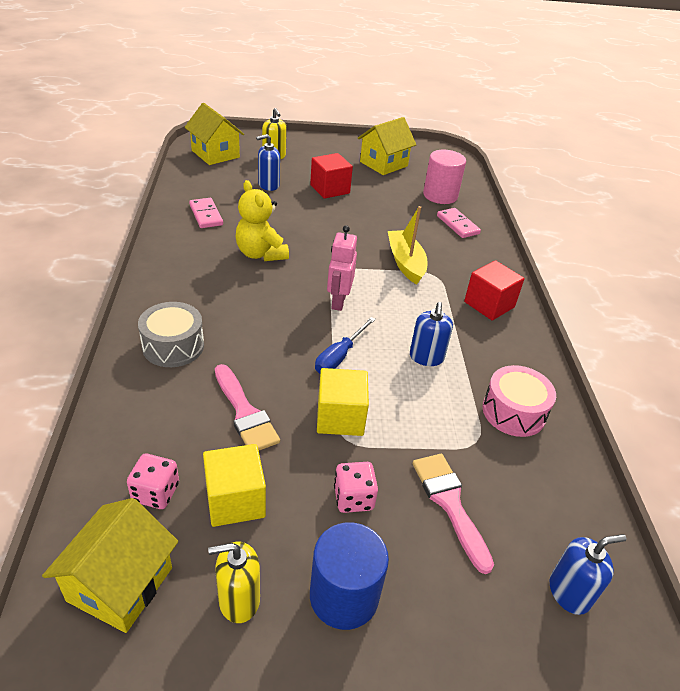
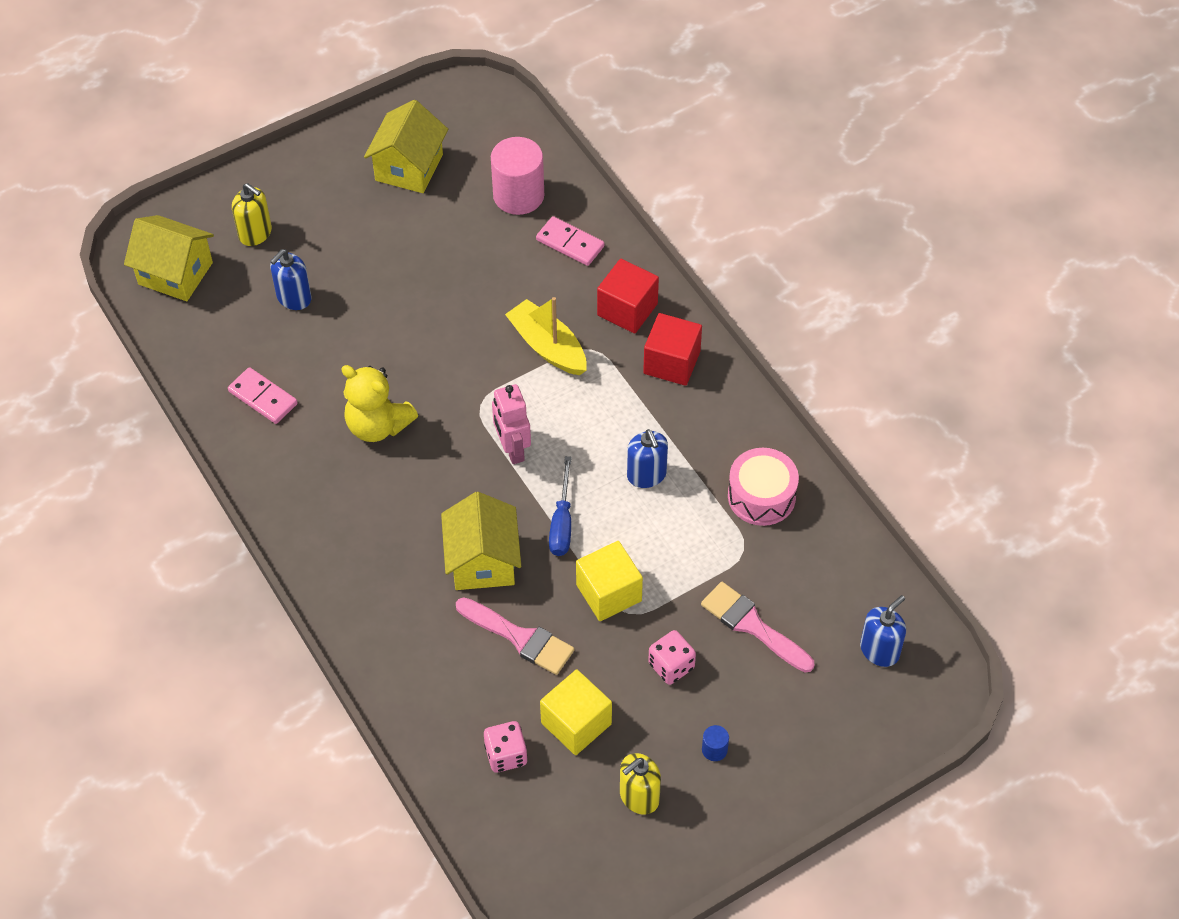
camera: 25 degrees left, 15 degrees up
yellow house [42,498,178,633] -> yellow house moved to [441,492,521,590]
grey drum [138,302,204,367] -> none
red cube [310,153,353,199] -> red cube moved to [597,259,659,333]
blue cylinder [310,522,389,630] -> blue cylinder [702,725,729,761], size x0.43

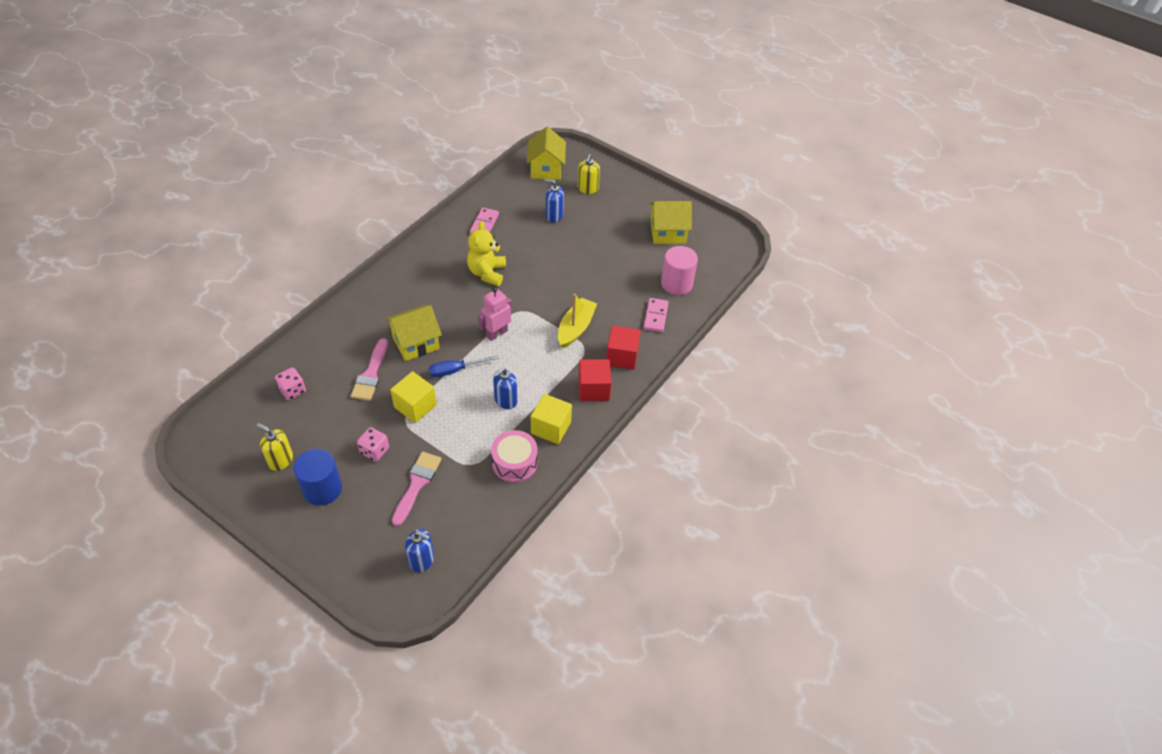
camera: 65 degrees right, 5 degrees down
yellow cube [540,669,612,755] -> yellow cube moved to [531,394,572,444]
blue cylinder [702,725,729,761] -> blue cylinder [294,449,342,506], size x2.35

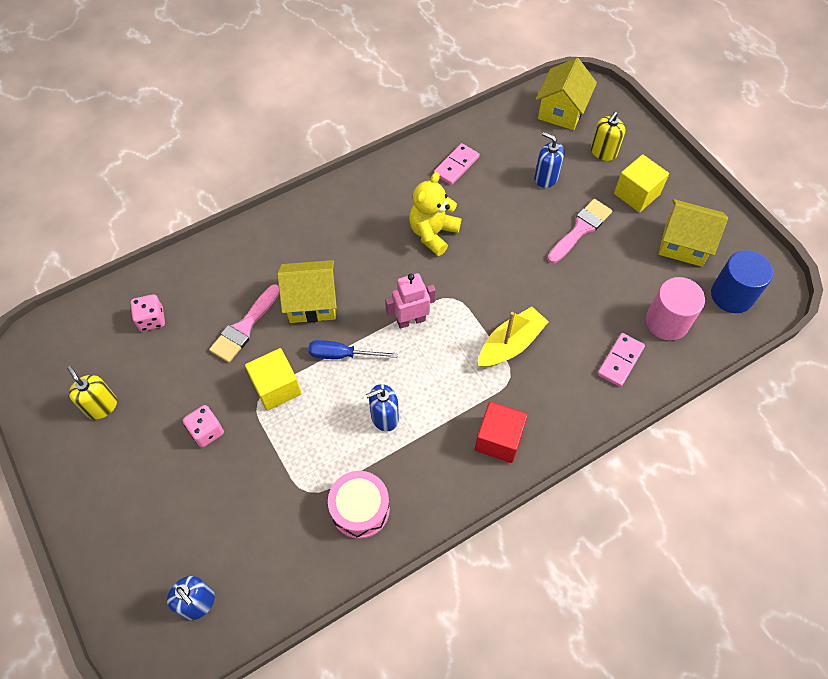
camera: 25 degrees right, 10 degrees up
blue cylinder [294,449,342,506] -> blue cylinder moved to [711,250,773,313]
pink brush [392,452,442,526] -> pink brush moved to [547,199,612,263]
yellow cube [531,394,572,444] -> yellow cube moved to [614,154,669,212]
red cube [606,326,641,370] -> none

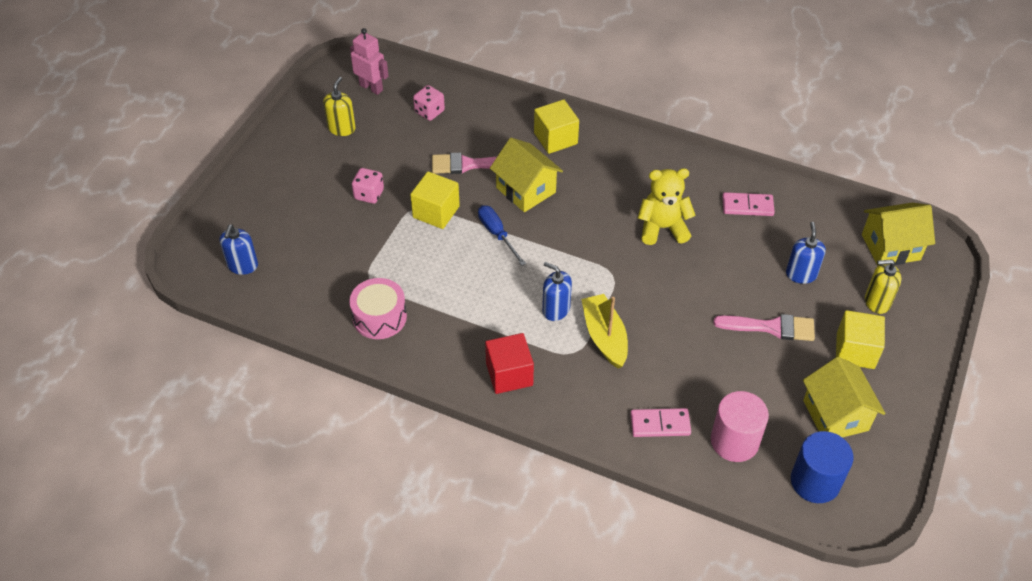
camera: 55 degrees right, 10 degrees down
blue soap dispenser [366,384,399,432] -> blue soap dispenser moved to [542,262,572,321]
pink robot [385,273,436,329] -> pink robot moved to [350,28,389,95]
yellow boat [478,307,549,368] -> yellow boat turned 120 degrees counterclockwise [581,294,628,369]
none -> yellow cube [534,99,579,154]

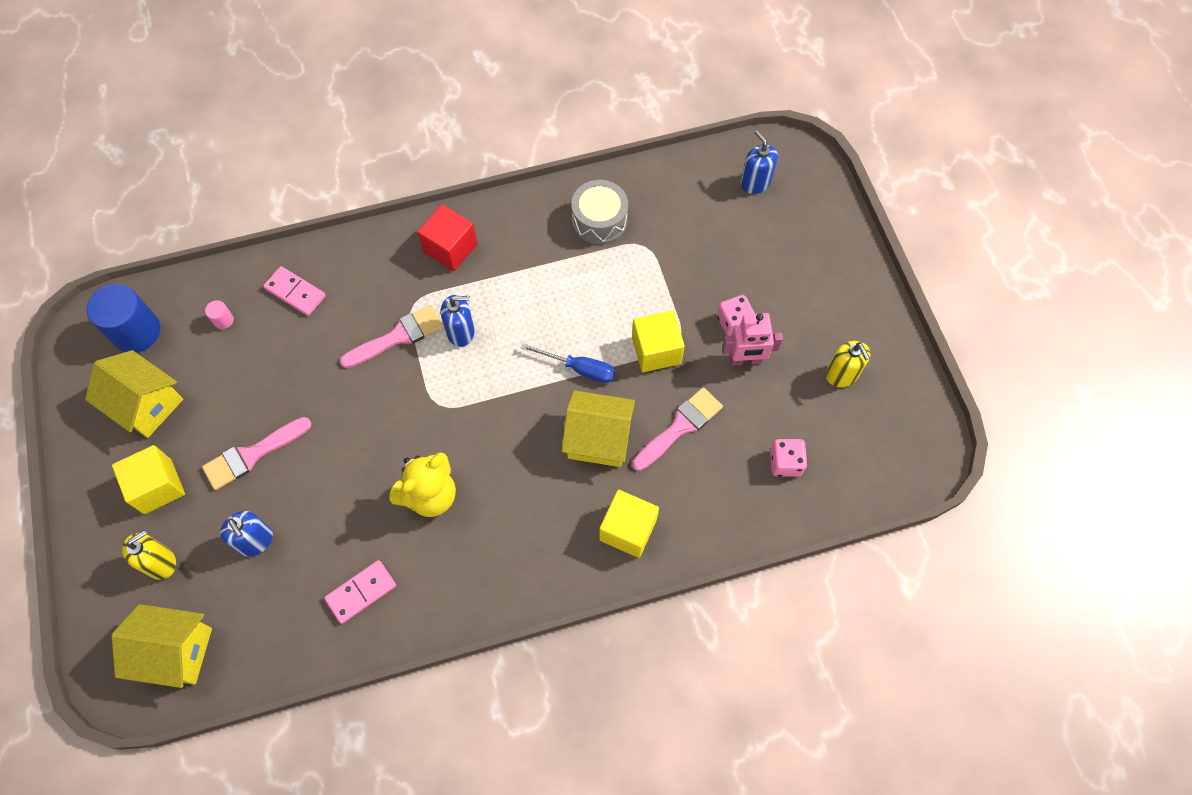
camera: 140 degrees right, 15 degrees up
pink drum [349,278,407,339] -> grey drum [571,180,628,245]
pink robot [350,28,389,95] -> pink robot moved to [722,313,783,366]
yellow boat [581,294,628,369] -> pink brush [340,305,444,368]
pink domino [630,408,691,437] -> pink domino turned 75 degrees clockwise [263,266,326,316]
pink cylinder [711,391,769,462] -> pink cylinder [205,300,234,329], size x0.43
yellow house [862,203,935,266] -> yellow house turned 60 degrees clockwise [111,604,212,688]

